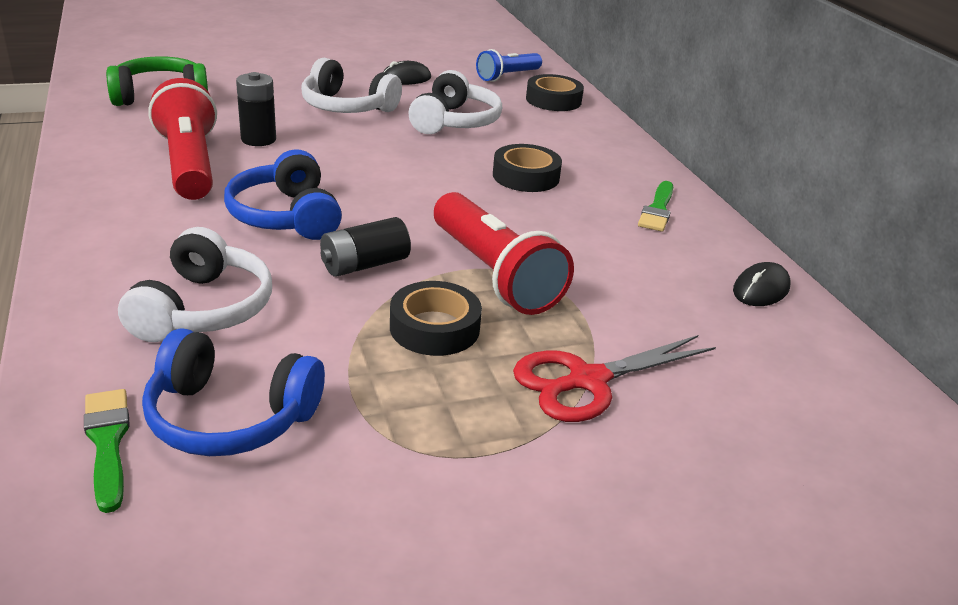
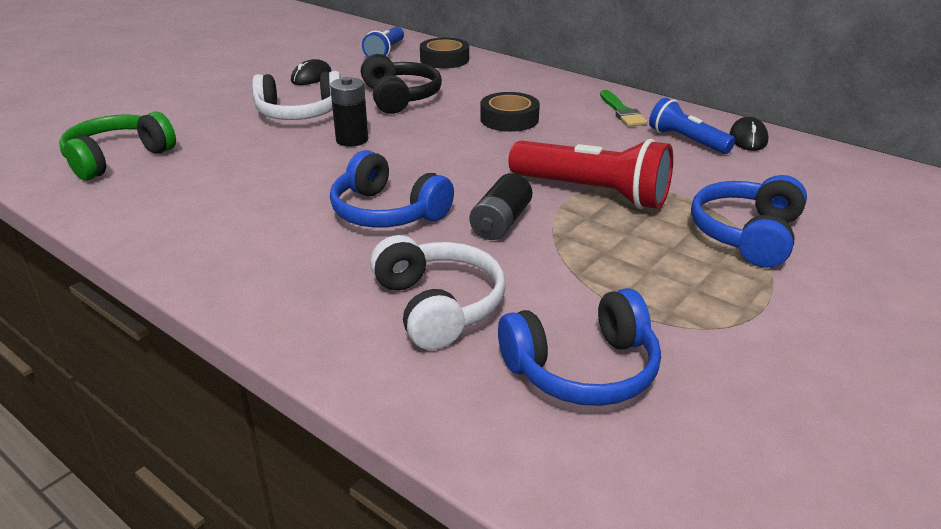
camera: 30 degrees left, 0 degrees up
green brush [84,389,130,513] -> none
red flashlight [148,78,217,200] -> none
black battery [236,72,276,146] -> black battery moved to [330,77,368,147]
black tape [390,281,482,356] -> none
white headphones [408,70,502,134] -> black headphones [361,54,442,114]
red scissors [513,335,716,422] -> blue headphones [691,175,807,268]
none -> blue flashlight [649,98,735,154]

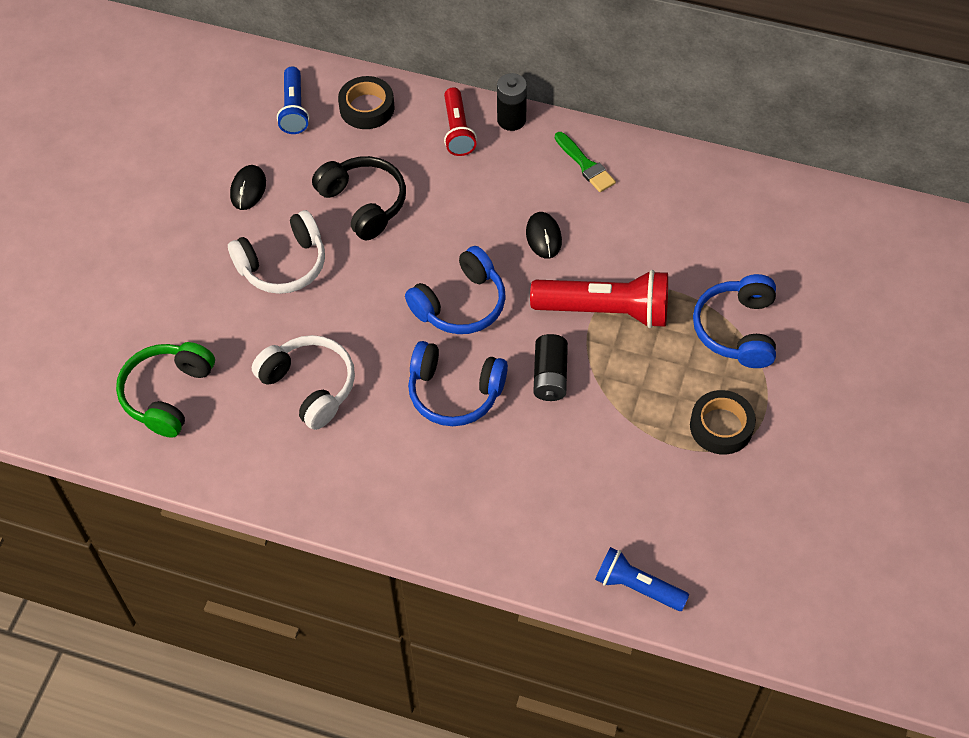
camera: 20 degrees left, 25 degrees up
black battery [330,77,368,147] -> black battery moved to [497,73,527,131]
white headphones [370,235,506,350] -> white headphones moved to [252,335,355,430]
black tape [480,92,540,132] -> black tape moved to [690,390,756,455]
blue headphones [498,288,661,406] -> blue headphones moved to [405,246,506,334]
blue flashlight [649,98,735,154] -> blue flashlight moved to [595,547,689,611]
black mouse [729,117,768,151] -> black mouse moved to [526,212,562,258]
none -> red flashlight [444,87,477,156]

